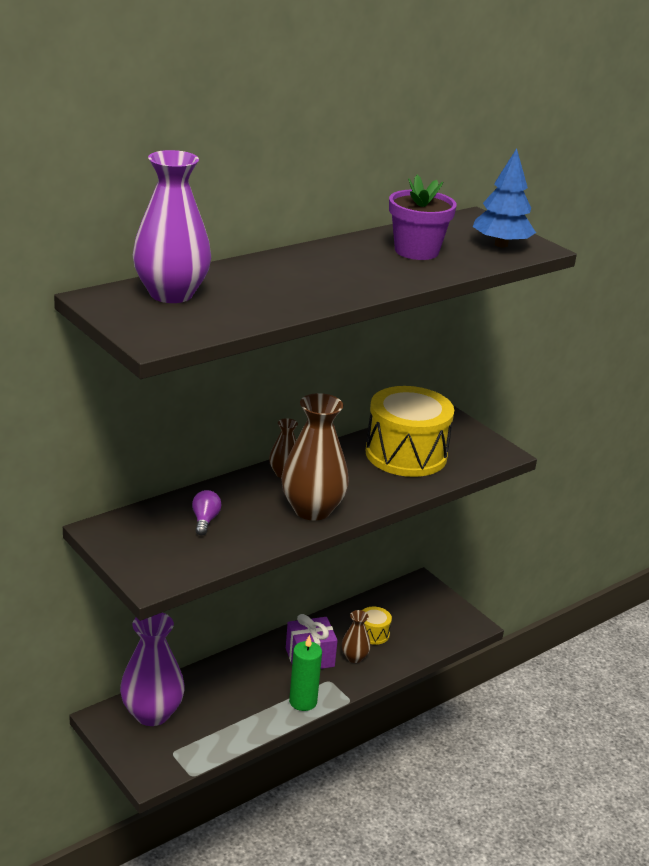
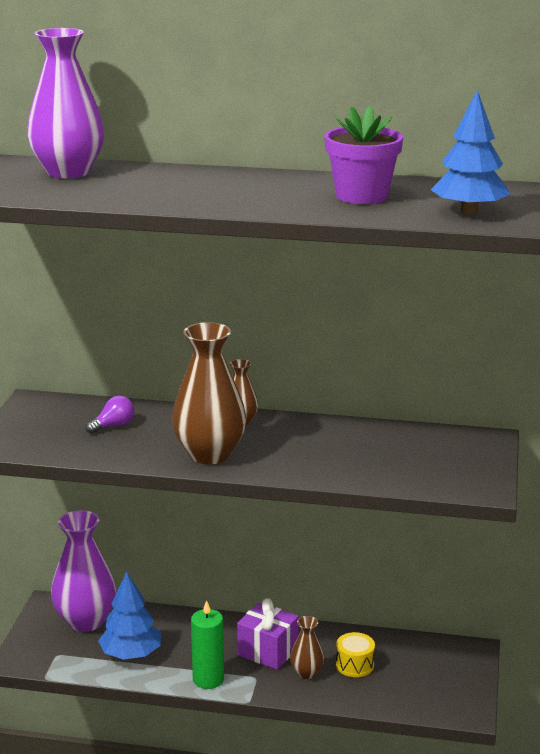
camera: 50 degrees right, 5 degrees down
yellow drum [366,386,454,477] -> none
none -> blue tree [98,572,161,660]

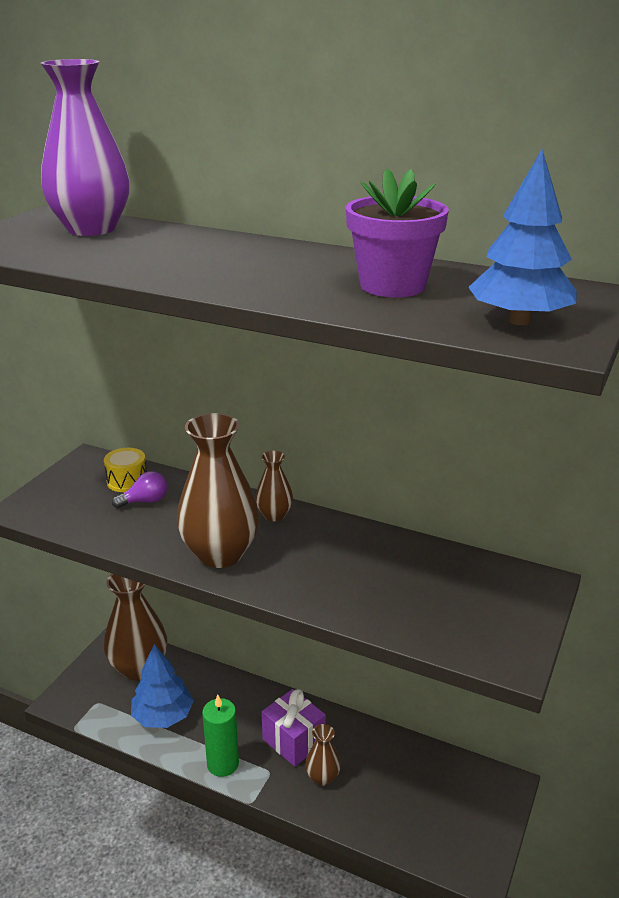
camera: 15 degrees right, 5 degrees up
purple vase [51,510,116,632] -> brown vase [104,574,167,681]
yellow drum [336,632,375,677] -> yellow drum moved to [104,448,147,492]

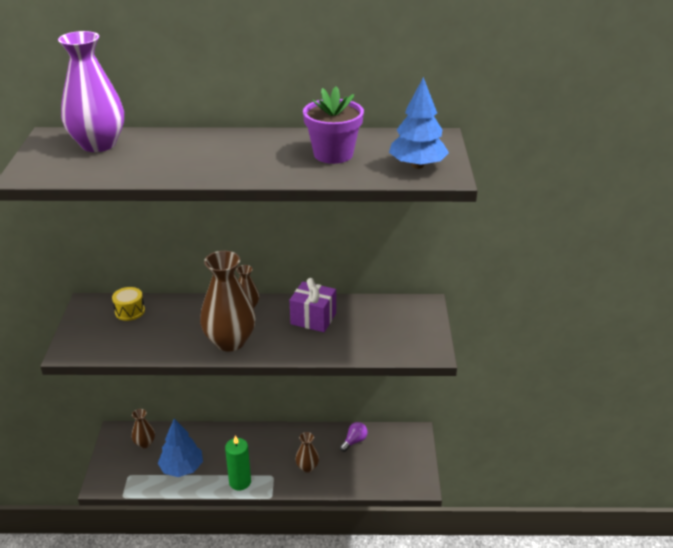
camera: 25 degrees left, 5 degrees up
brown vase [104,574,167,681] -> brown vase [132,409,155,448], size x0.50
purple light bulb [112,471,167,508] -> purple light bulb moved to [340,422,368,452]
purple gift [261,689,326,767] -> purple gift moved to [290,278,336,332]

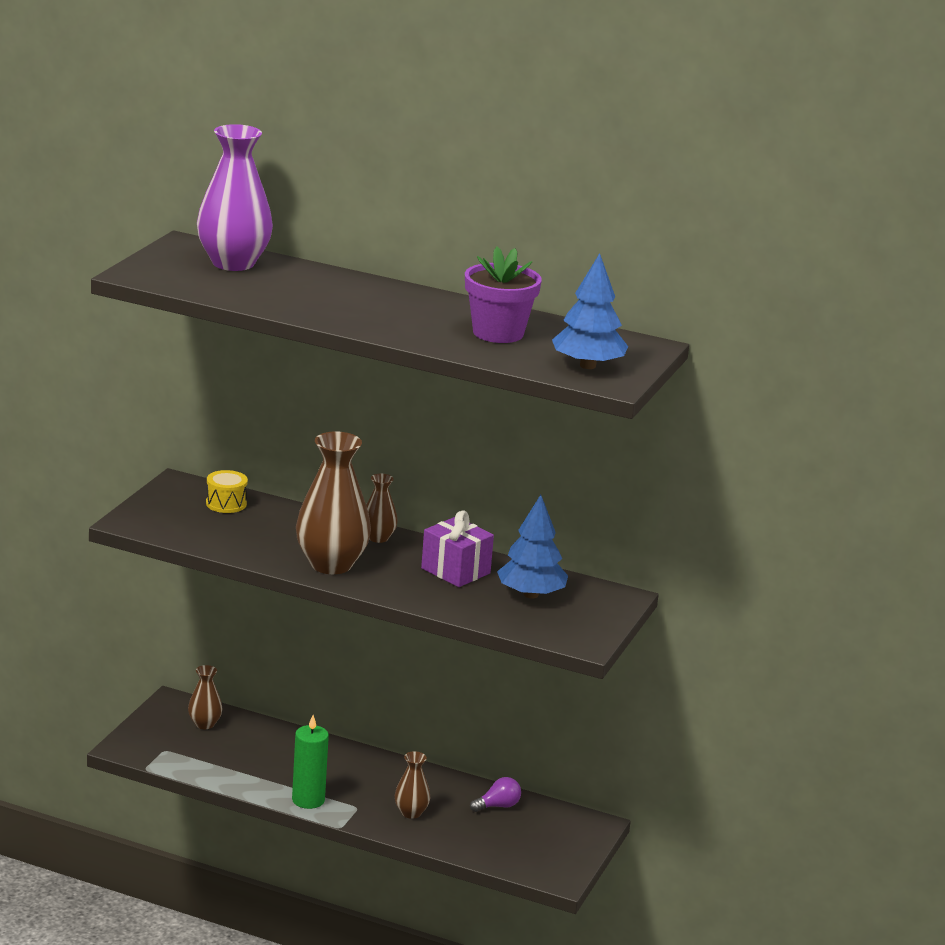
camera: 20 degrees right, 10 degrees down
blue tree [158,419,203,477] -> blue tree moved to [497,495,568,598]

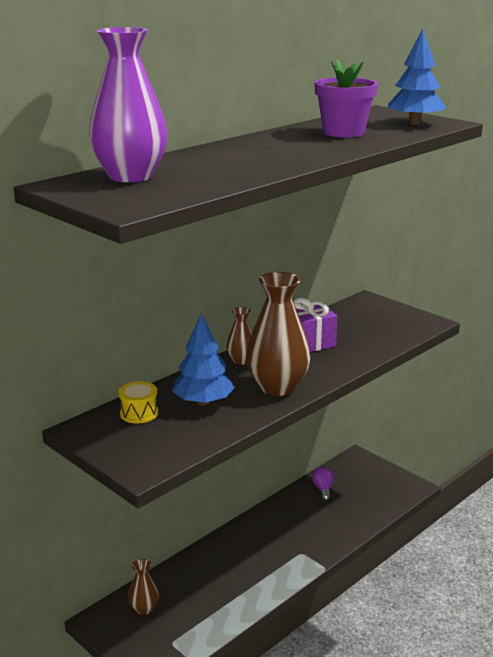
camera: 65 degrees left, 0 degrees up
green candle [292,715,329,809] -> none
brown vase [395,751,431,819] -> none
blue tree [497,495,568,598] -> blue tree moved to [172,313,235,406]

